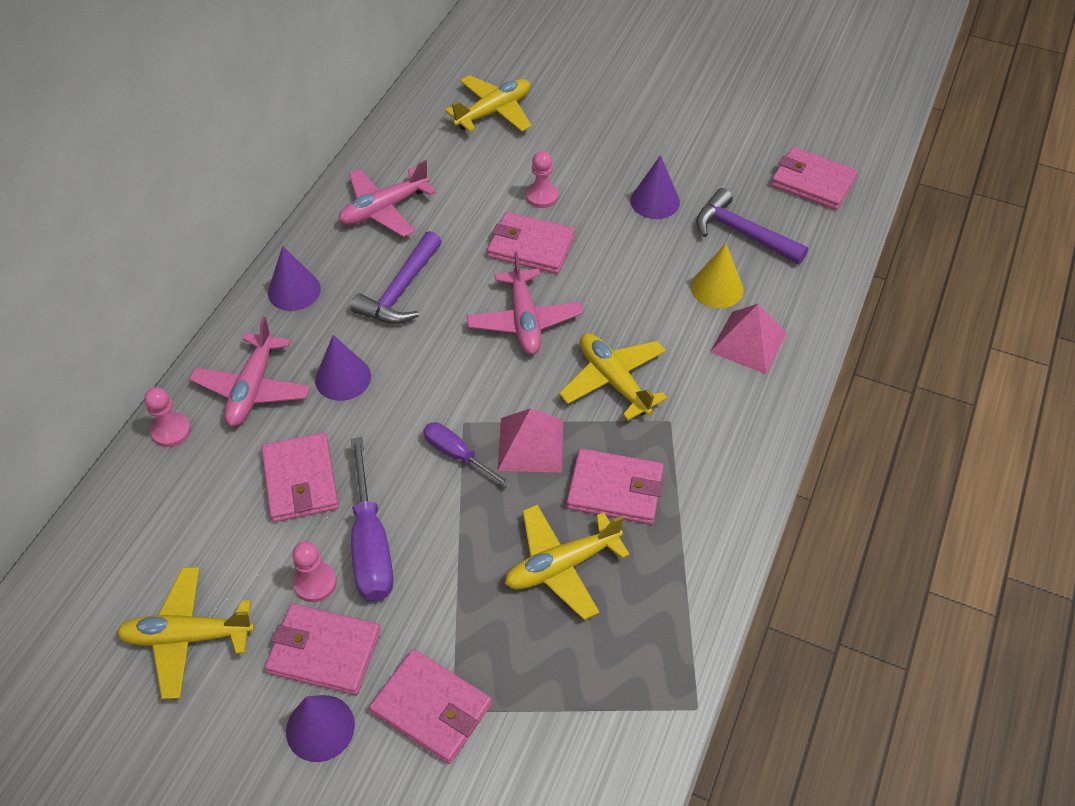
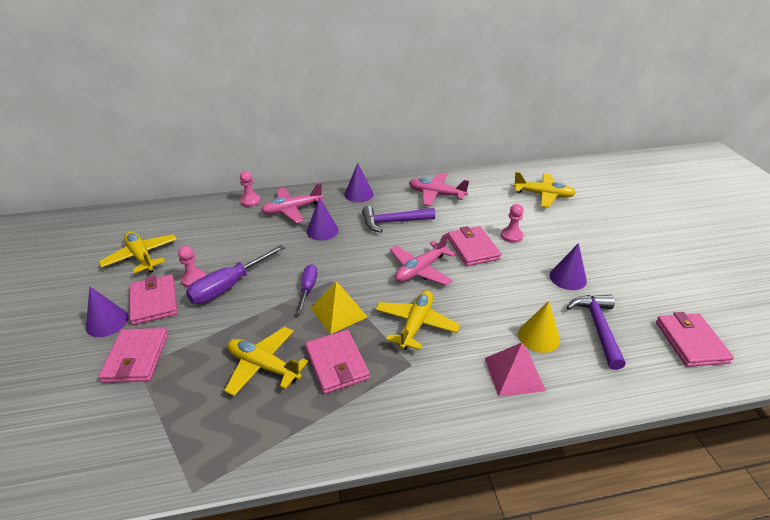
camera: 55 degrees right, 15 degrees down
pink wallet [261,432,339,522] -> none
pink pyramid [498,408,563,473] -> yellow pyramid [311,281,368,334]

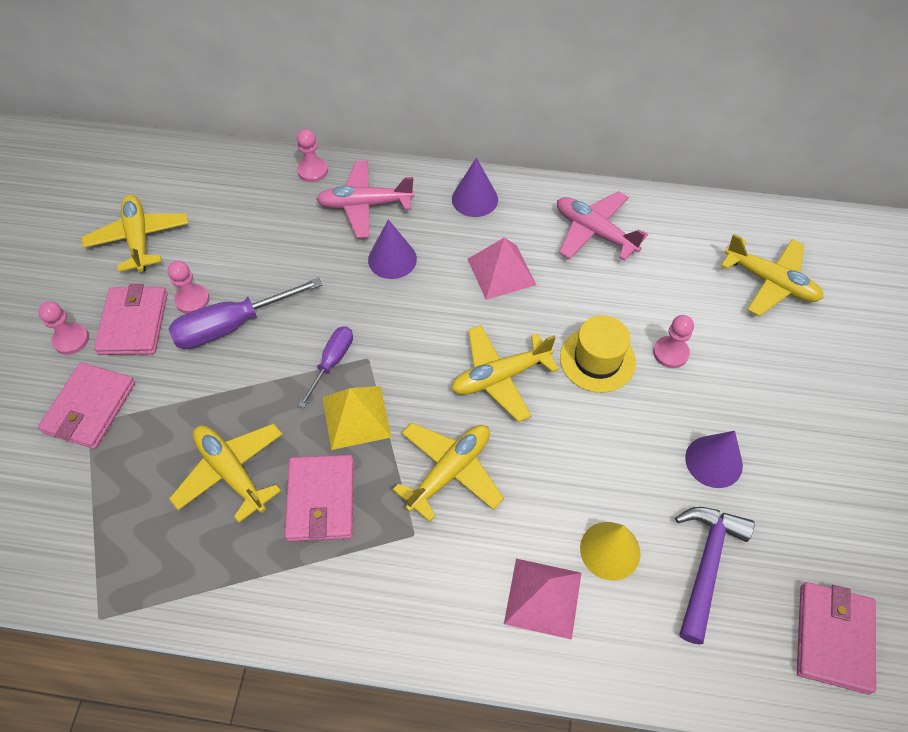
camera: 20 degrees right, 20 degrees up
purple cone [86,287,129,337] -> pink pawn [38,301,89,355]
purple hammer [362,206,435,233] -> pink pyramid [467,237,536,300]
pink plane [390,233,455,285] -> yellow plane [451,325,559,422]
pink wallet [447,226,501,266] -> yellow hat [560,315,636,393]

